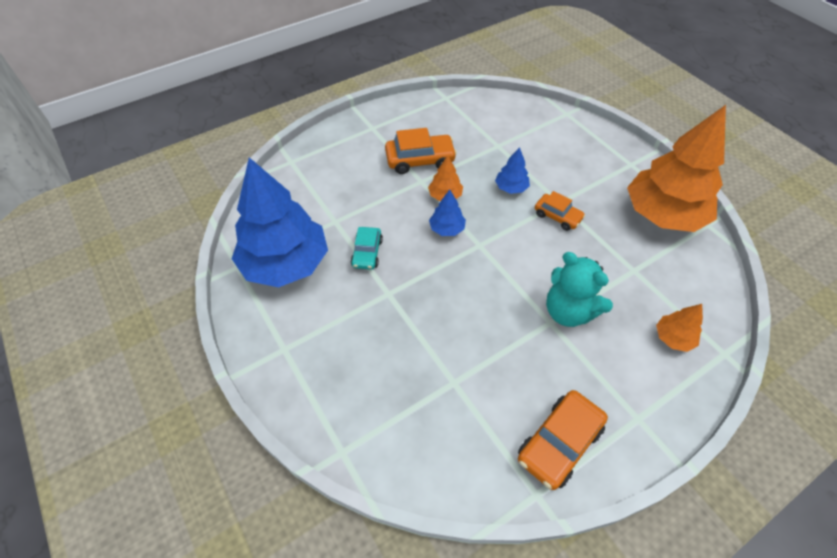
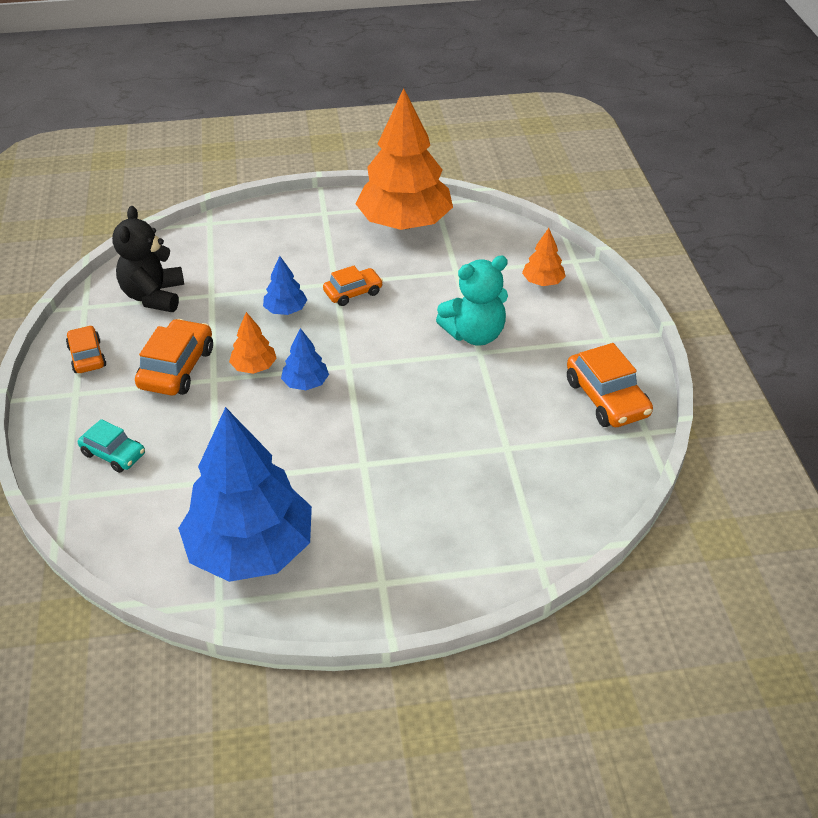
camera: 65 degrees left, 10 degrees down
turquoise car [351,227,383,270] -> turquoise car moved to [78,419,145,473]
none -> orange car [66,325,106,373]
none -> black teddy bear [112,206,184,312]

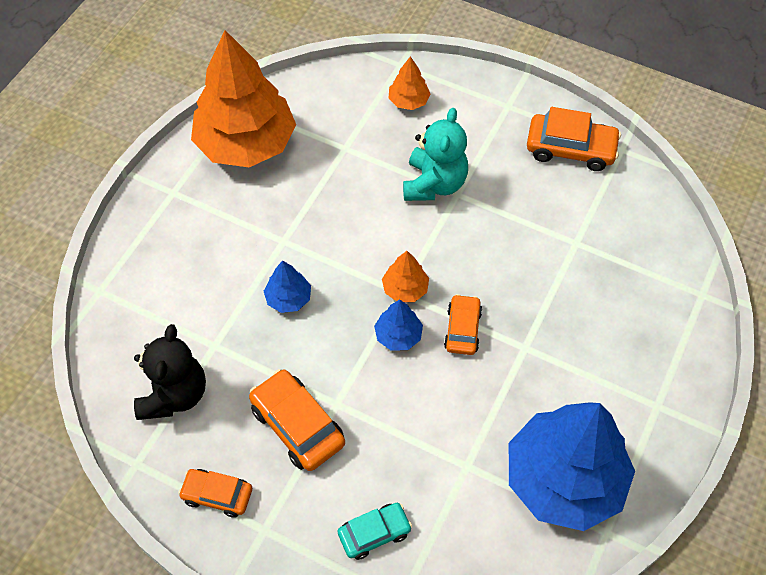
camera: 55 degrees left, 15 degrees up
black teddy bear [112,206,184,312] -> black teddy bear turned 120 degrees counterclockwise [134,324,206,420]
orange tree [229,312,277,374] -> orange tree moved to [382,251,429,302]
orange car [323,266,383,306] -> orange car moved to [444,294,482,355]

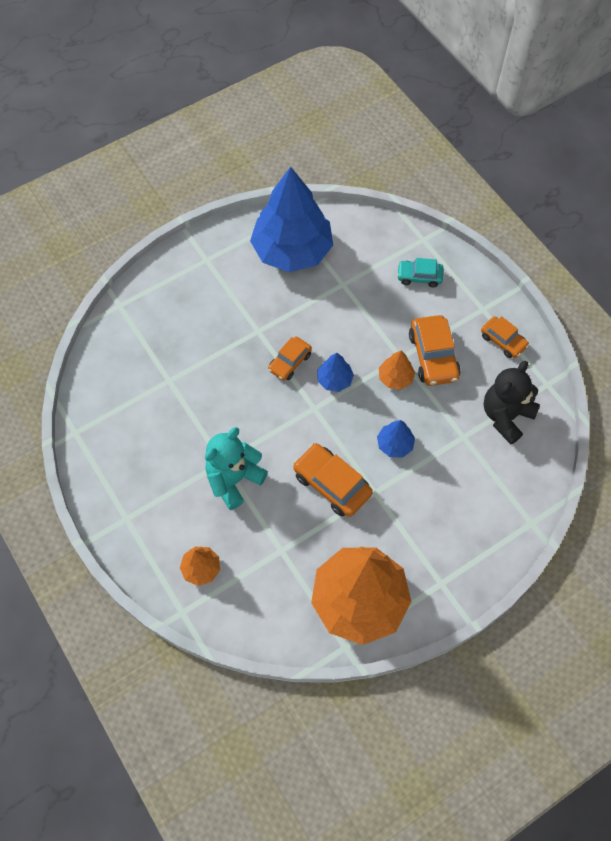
camera: 150 degrees left, 5 degrees up
orange tree [382,251,429,302] -> orange tree moved to [379,351,415,390]
orange car [527,107,621,171] -> orange car moved to [293,443,373,517]

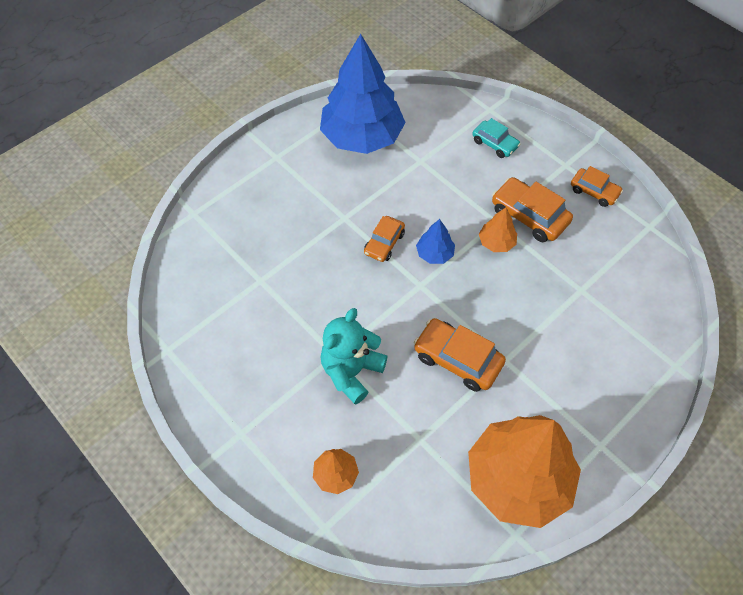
camera: 10 degrees left, 5 degrees down
blue tree [377,420,415,458] -> none
turquoise car [397,258,443,287] -> turquoise car turned 135 degrees counterclockwise [472,118,520,158]
orange car [409,315,461,386] -> orange car turned 150 degrees clockwise [492,177,573,242]
black teddy bear [484,361,540,444] -> none

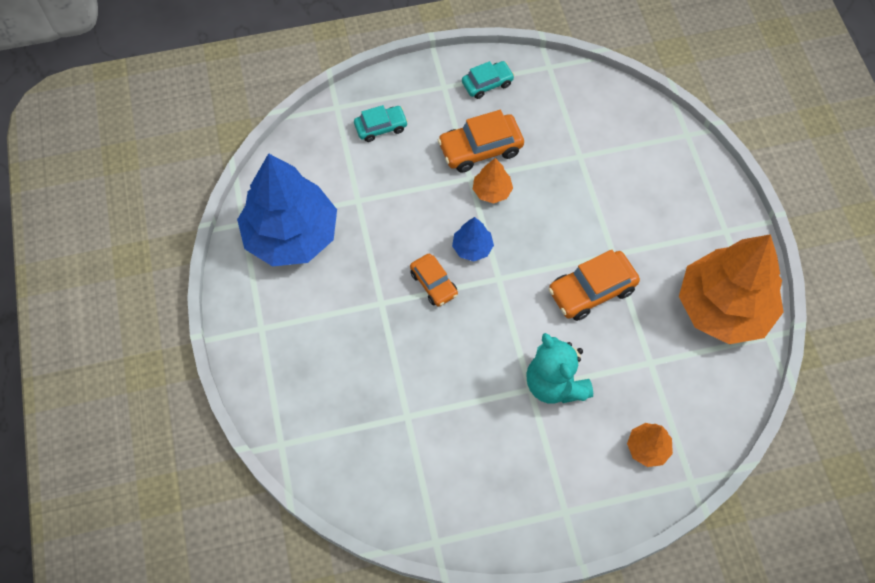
camera: 60 degrees left, 5 degrees up
orange car [571,166,623,207] -> turquoise car [462,61,514,99]

